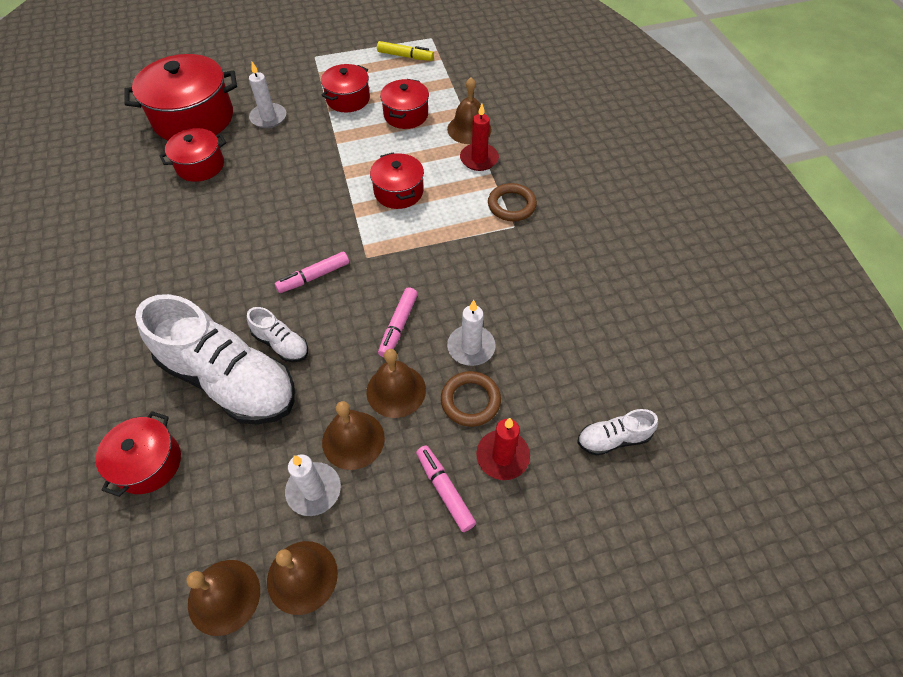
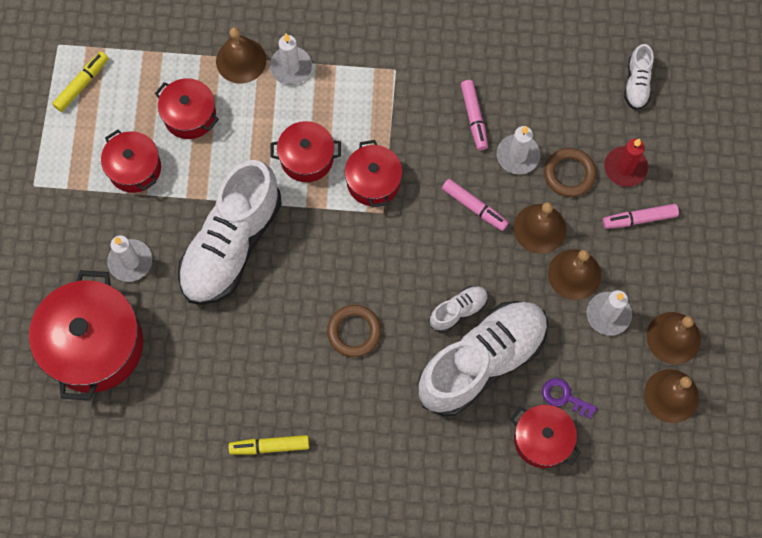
camera: 70 degrees left, 15 degrees up
red pot [160,128,226,182] -> red pot moved to [345,140,402,208]
pink marker [275,251,349,293] -> pink marker moved to [461,80,488,151]
red candle [460,104,499,171] -> white candle [269,33,312,85]
brown ring [488,183,537,221] -> brown ring moved to [327,305,381,357]
none -> white shoe [178,160,282,305]
none -> yellow marker [228,435,309,455]
none -> purple key [542,378,597,419]

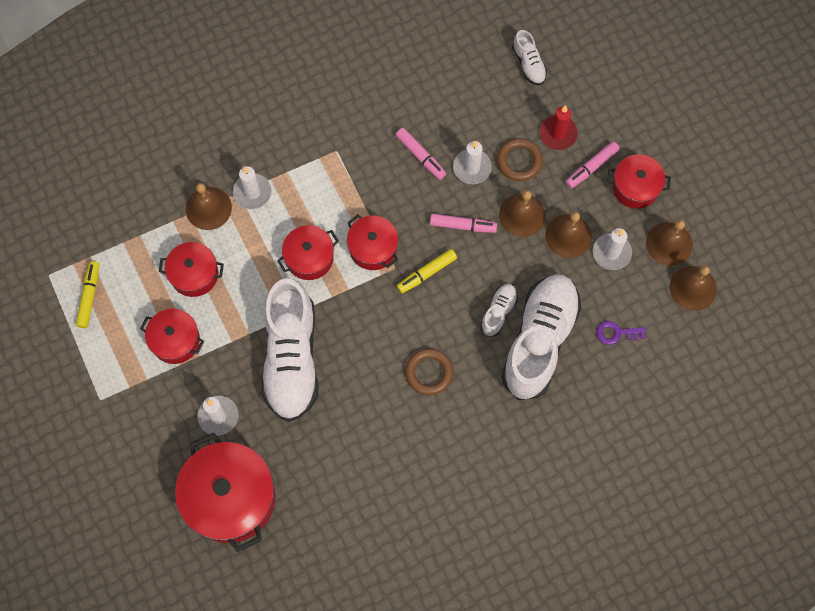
camera: 30 degrees left, 0 degrees up
yellow marker [228,435,309,455] -> yellow marker moved to [397,249,457,294]
red pot [510,405,581,468] -> red pot moved to [607,154,671,209]

